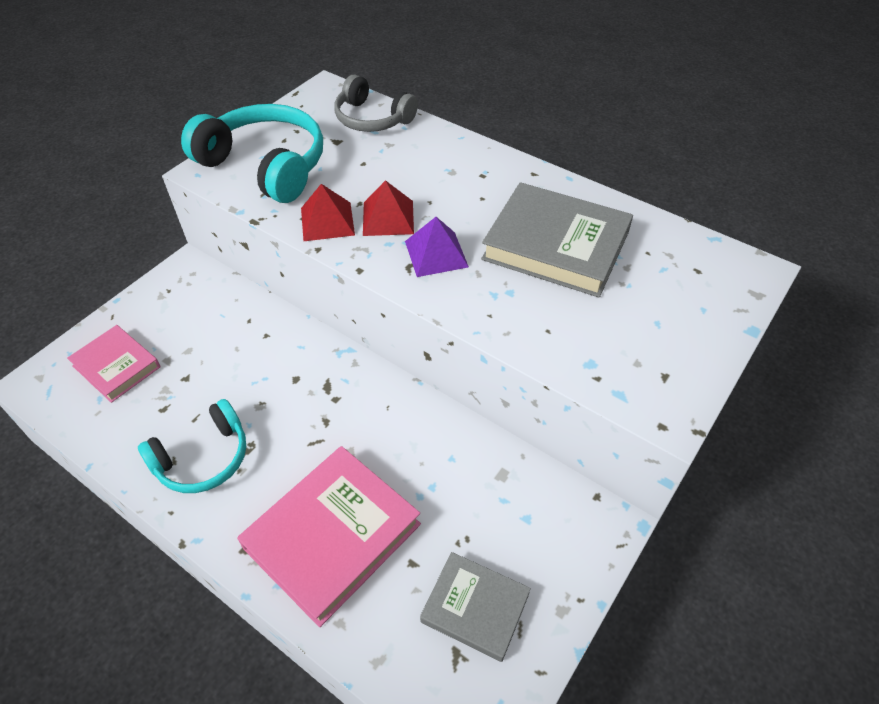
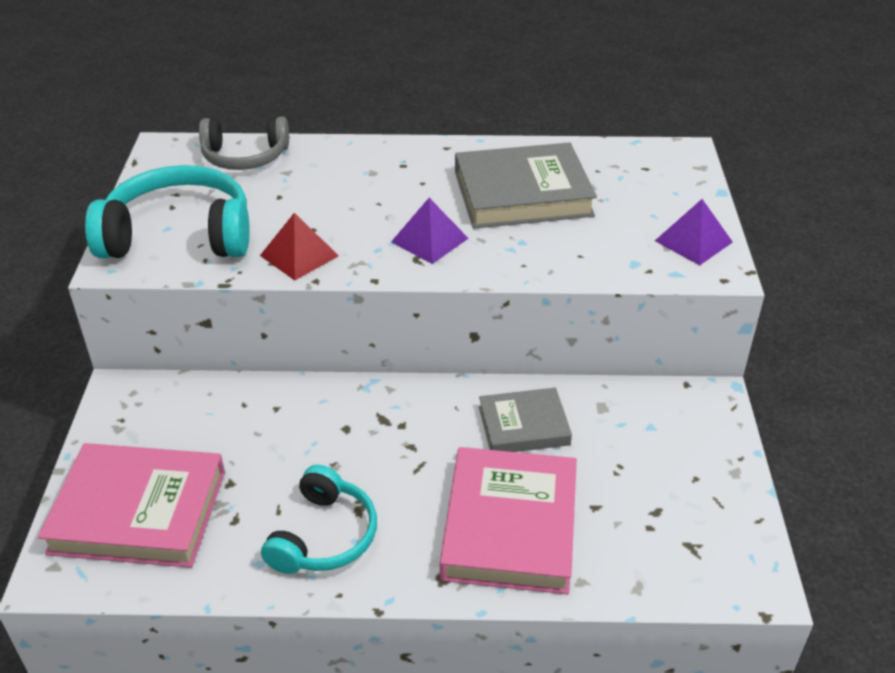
camera: 35 degrees left, 10 degrees down
pink book [67,325,160,403] -> pink book [38,443,225,568], size x1.68
red pyramid [363,180,414,236] -> none
grey book [420,552,531,662] -> grey book moved to [479,387,572,452]
none -> purple pyramid [655,199,733,265]

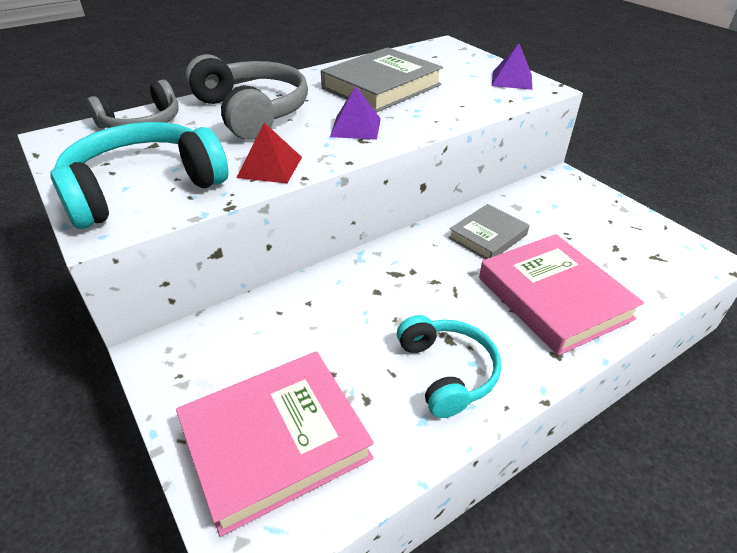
camera: 35 degrees left, 0 degrees up
none -> grey headphones [185,54,308,140]

